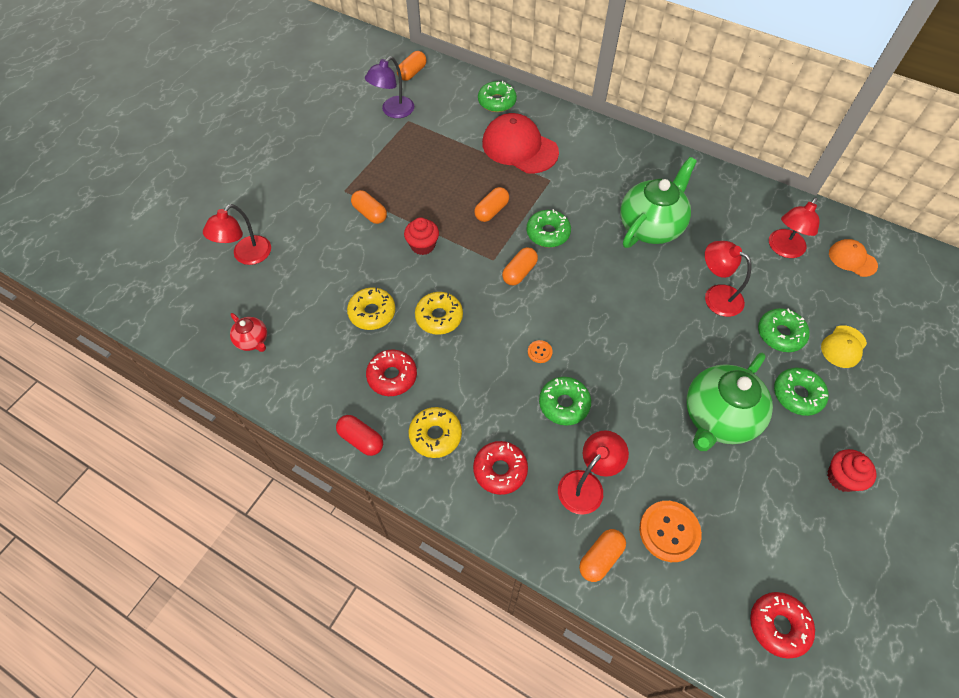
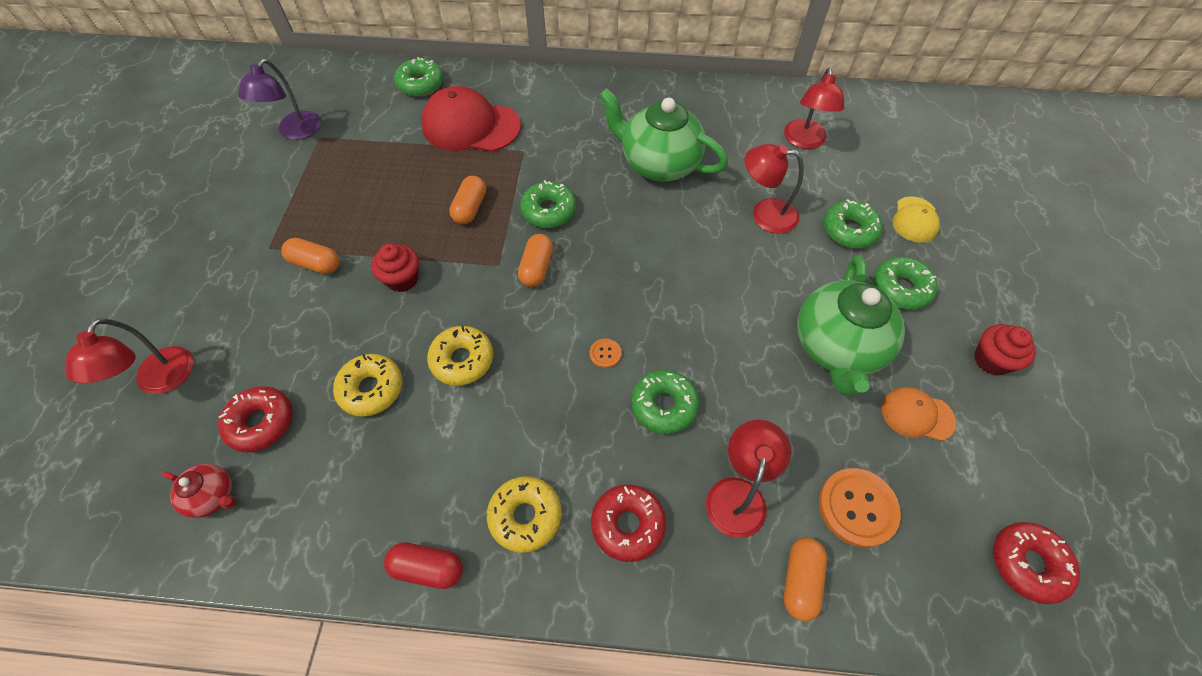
camera: 25 degrees left, 0 degrees up
red donut [366,349,417,396] -> red donut moved to [218,386,292,452]
orange capsule [397,51,427,81] -> none
green teapot [620,157,697,248] -> green teapot turned 75 degrees counterclockwise [599,88,728,181]
orange cap [829,239,878,277] -> orange cap moved to [881,387,956,441]

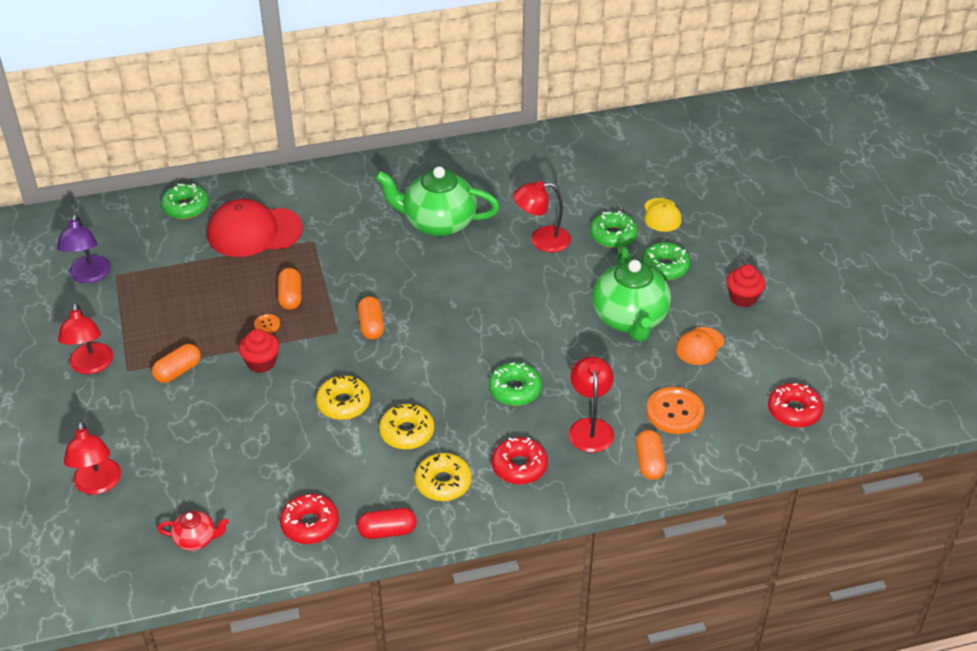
camera: 20 degrees left, 15 degrees down
red donut [218,386,292,452] -> red donut moved to [280,494,339,544]
orange capsule [281,238,340,274] -> orange capsule turned 45 degrees counterclockwise [152,344,201,383]
yellow donut [333,354,402,417] -> yellow donut moved to [379,404,434,450]
green donut [520,180,576,228] -> none
orange button [590,338,622,368] -> orange button moved to [254,314,280,333]
red lamp [784,68,845,149] -> red lamp moved to [58,303,113,374]
orange cap [881,387,956,441] -> orange cap turned 45 degrees counterclockwise [676,327,724,365]

